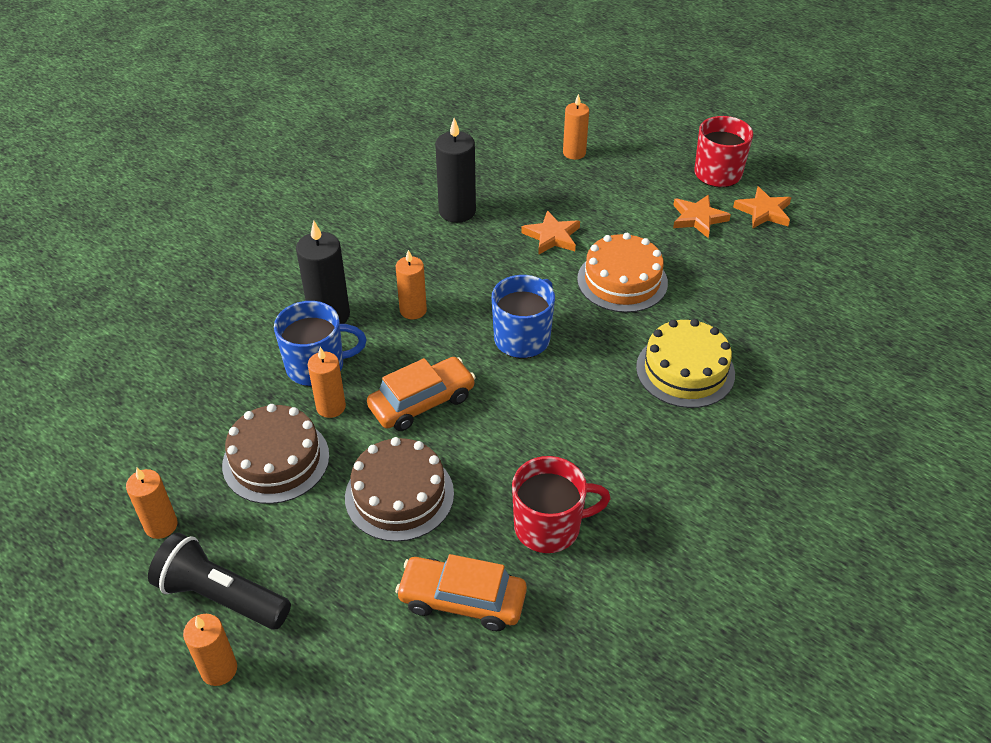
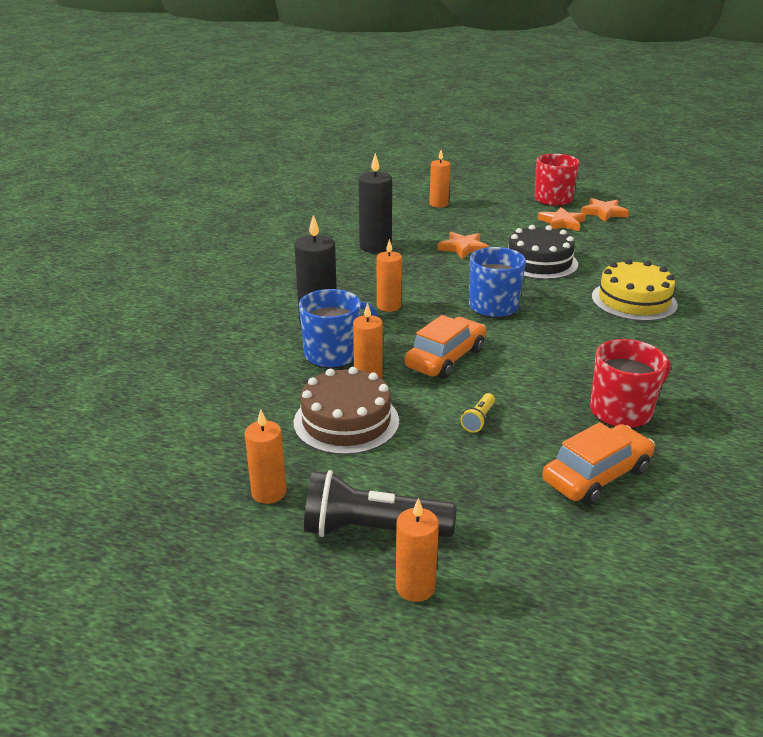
camera: 20 degrees left, 15 degrees down
brown cake [345,437,454,542] -> yellow flashlight [460,393,495,433]
orange car [395,554,527,631] -> orange car turned 150 degrees clockwise [543,422,655,505]
orange cake [577,233,668,313] -> black cake [508,225,578,279]

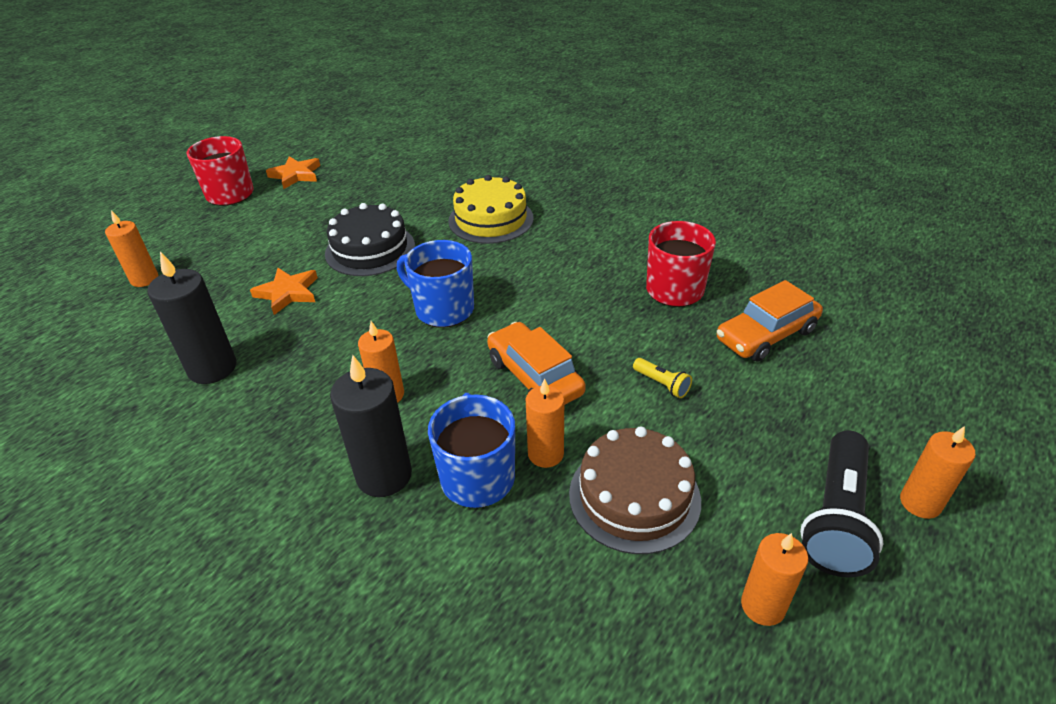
camera: 70 degrees left, 10 degrees up
orange star [538,207,586,231] -> none
orange car [543,422,655,505] -> orange car turned 105 degrees counterclockwise [717,280,823,362]

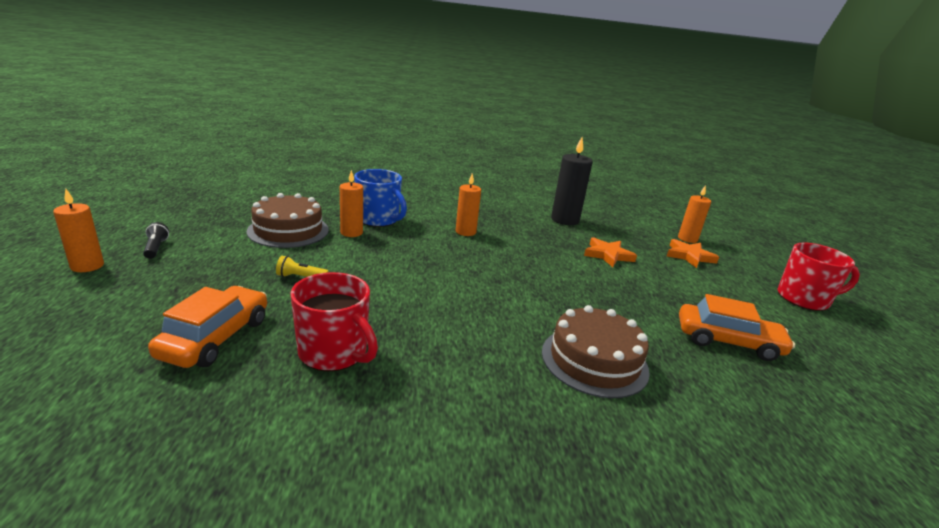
camera: 135 degrees right, 15 degrees down
orange star [266,156,320,189] -> orange star moved to [667,239,719,268]
black cake [325,203,415,276] -> none
black candle [330,355,412,497] -> none
blue mug [397,240,474,328] -> none
yellow cake [449,175,534,244] -> brown cake [542,305,650,398]
orange car [487,322,586,405] -> orange car moved to [679,294,795,361]
orange candle [741,533,808,626] -> none
black flashlight [800,430,883,577] -> black flashlight [143,222,169,259], size x0.45

